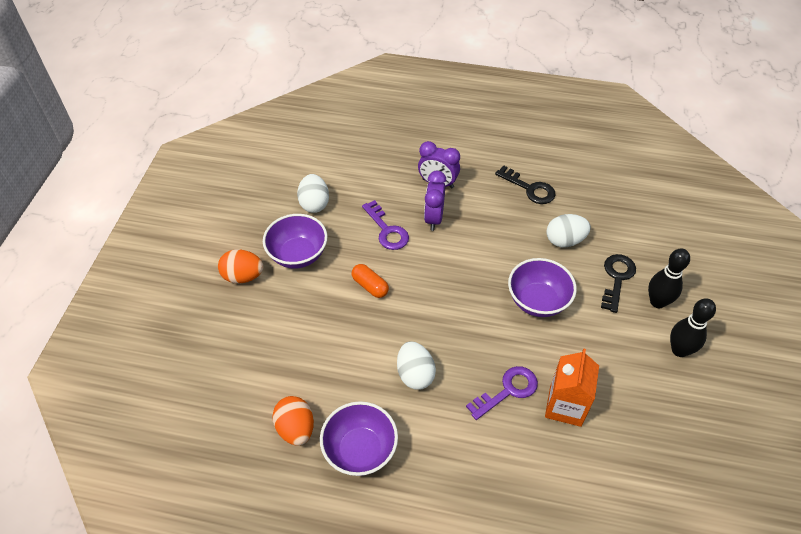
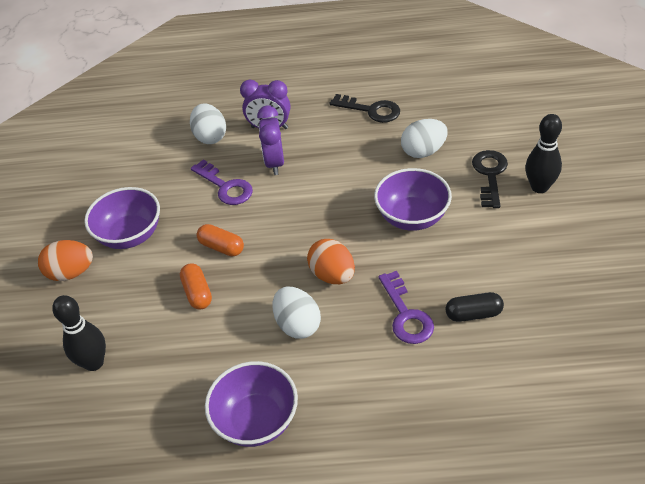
camera: 10 degrees left, 5 degrees down
orange egg [273,396,314,446] -> orange egg moved to [307,239,355,284]
white egg [297,174,329,213] -> white egg moved to [190,103,226,144]
purple key [466,366,538,420] -> purple key turned 120 degrees clockwise [379,271,434,344]
orange carton [545,349,599,427] -> black capsule [445,292,504,322]
black bowling pin [670,299,716,357] -> black bowling pin moved to [52,295,106,371]
none -> orange capsule [180,264,212,309]

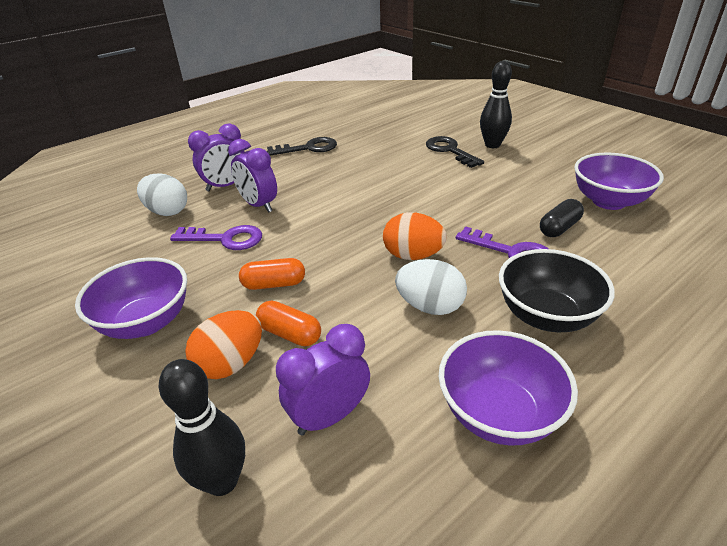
camera: 40 degrees left, 10 degrees down
orange egg [38,240,93,281] -> orange egg moved to [185,310,262,379]
purple bowl [374,168,452,231] -> purple bowl moved to [574,152,664,210]
white egg [401,119,448,158] -> none
none -> purple clock [276,324,370,435]
none -> black bowl [499,249,615,332]

